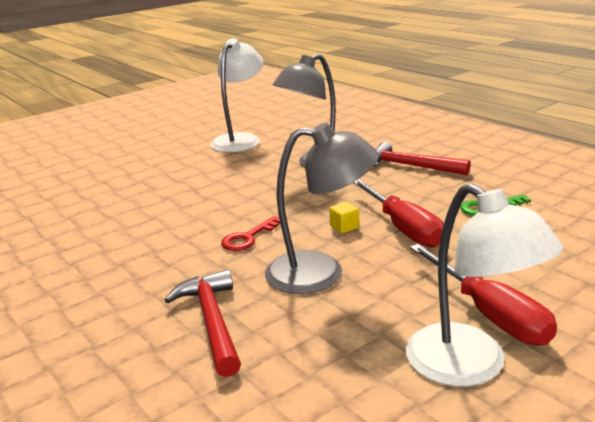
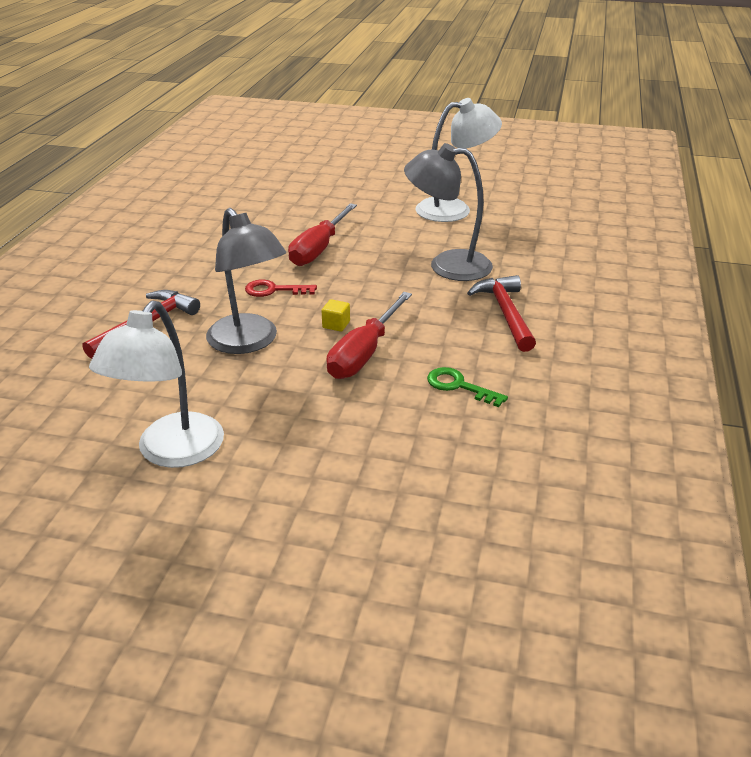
camera: 50 degrees right, 10 degrees up
red screwdriver [410,244,557,346] -> red screwdriver moved to [288,203,357,266]

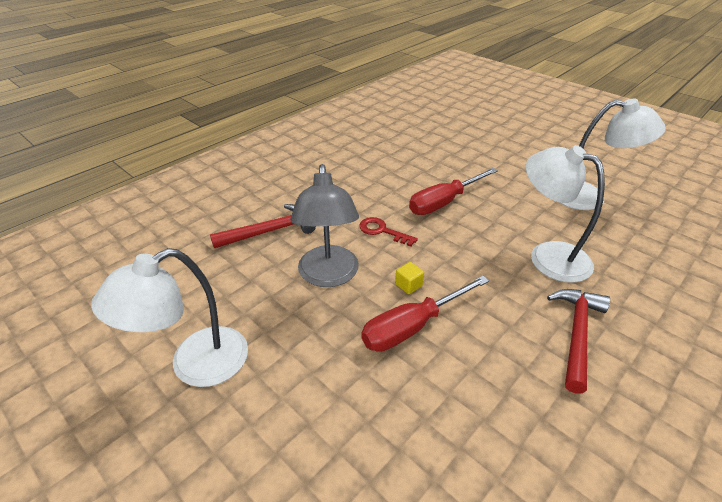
camera: 30 degrees right, 5 degrees up
grey lamp [404,143,493,281] -> white lamp [526,145,605,283]
green key [427,367,508,407] -> none

